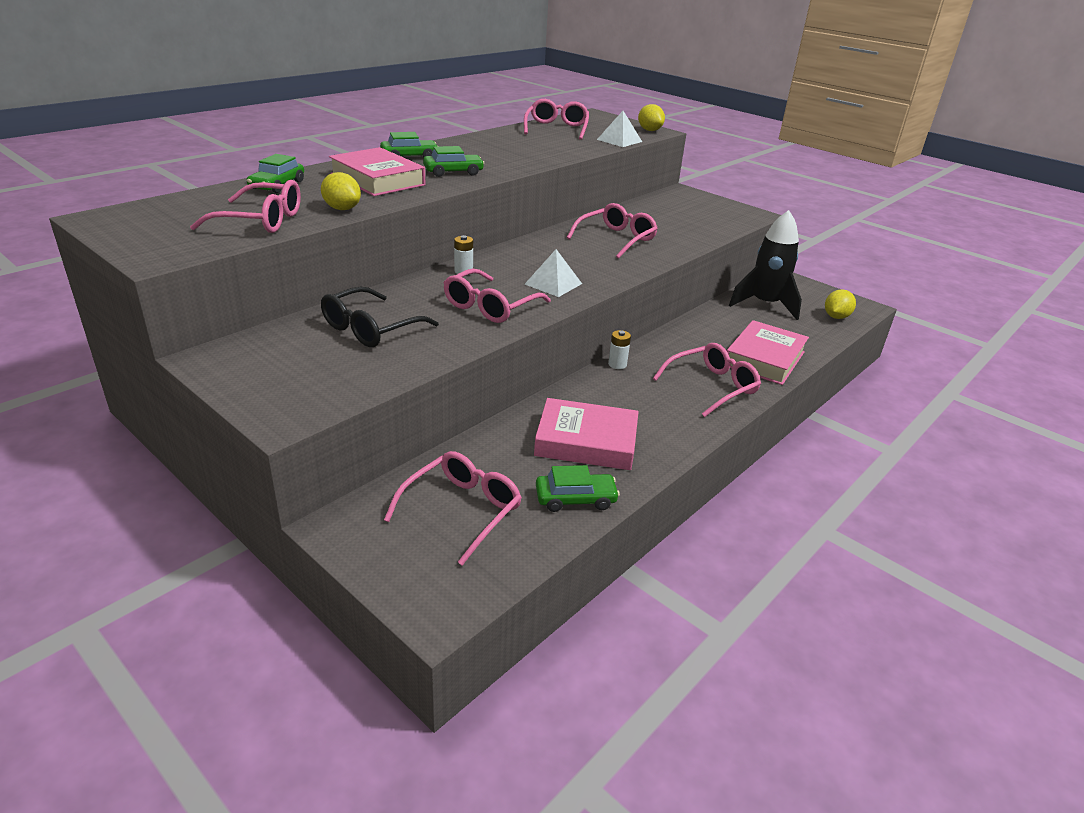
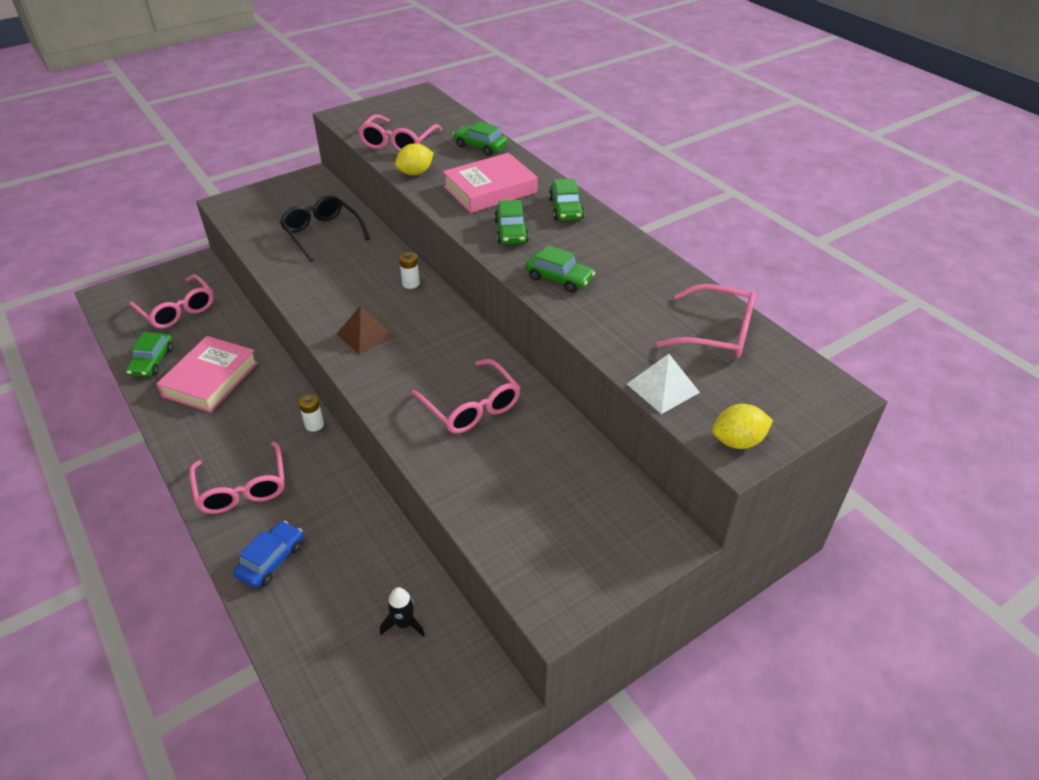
camera: 105 degrees right, 10 degrees up
pink glasses [443,268,551,323] -> none
white pyramid [525,249,582,297] -> brown pyramid [337,305,395,355]
pink book [727,320,809,385] -> blue car [233,521,303,588]
black rocket [729,210,802,320] -> black rocket [380,587,425,637], size x0.45
yellow lemon [825,289,856,319] -> none
none -> green car [525,245,595,293]

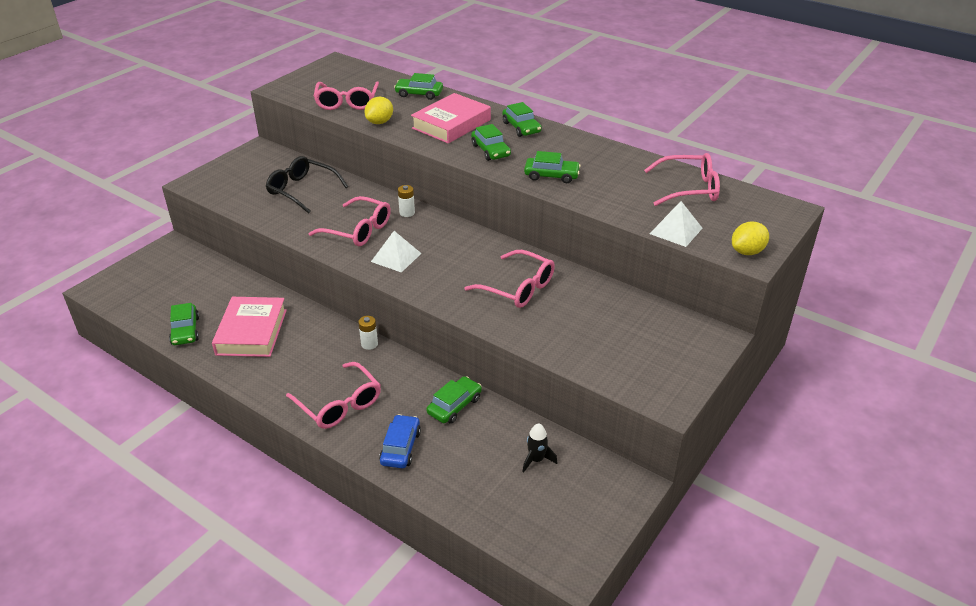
camera: 20 degrees left, 5 degrees down
pink glasses [129,274,214,329] -> pink glasses moved to [308,196,391,246]
brown pyramid [337,305,395,355] -> white pyramid [371,231,422,273]
none -> green car [426,376,482,424]

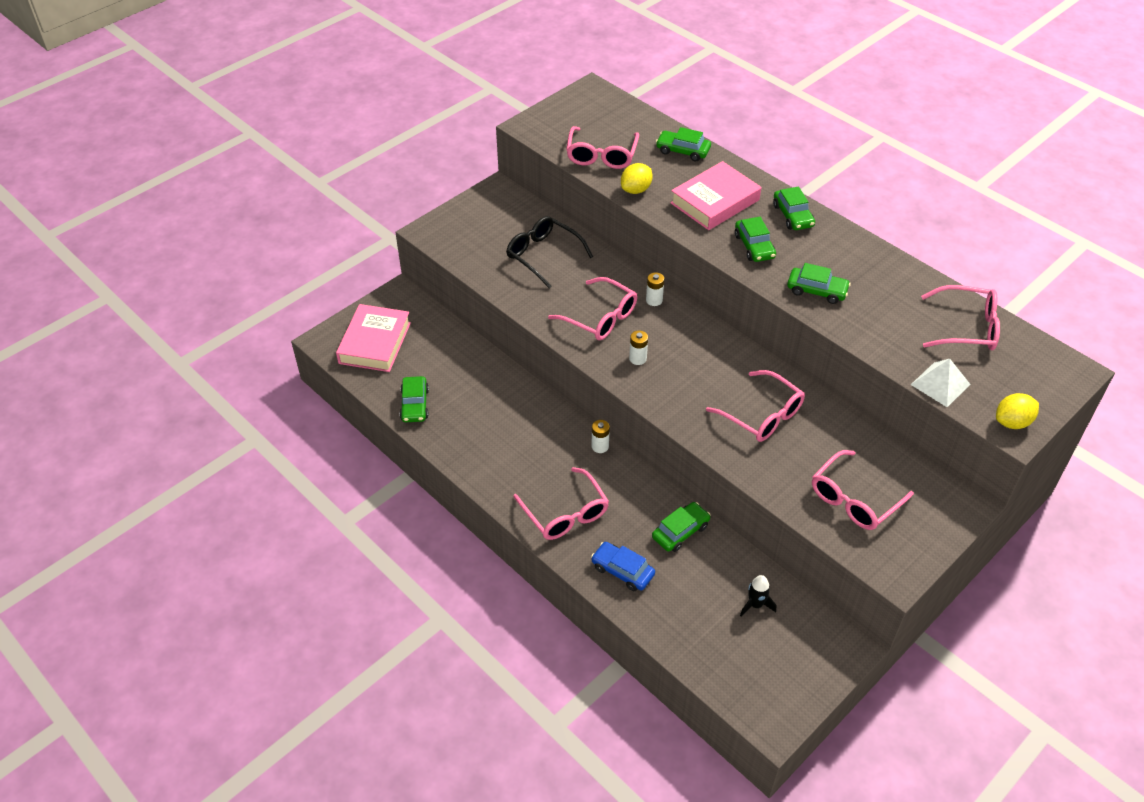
camera: 10 degrees right, 10 degrees up
pink book [212,297,287,357] -> pink book moved to [336,304,411,372]
white pyramid [371,231,422,273] -> white battery [629,330,648,365]
blue car [379,414,421,468] -> blue car turned 75 degrees counterclockwise [591,542,655,591]
none -> pink glasses [812,450,914,530]

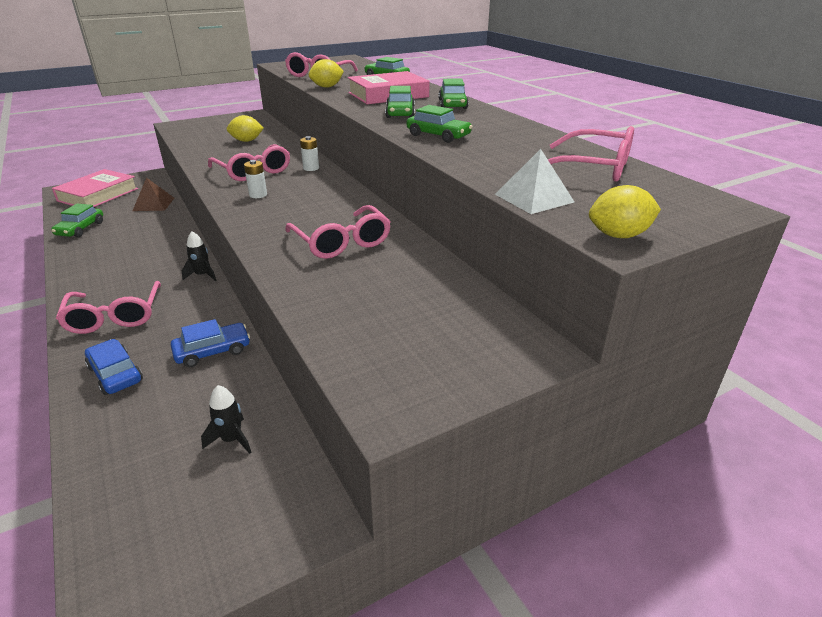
camera: 15 degrees right, 15 degrees down
black glasses [507,216,593,289] -> yellow lemon [227,115,264,142]
white battery [591,420,610,453] -> black rocket [182,231,217,281]
green car [652,502,710,552] -> blue car [171,319,250,367]
pink glasses [812,450,914,530] -> none
none -> brown pyramid [133,178,174,211]

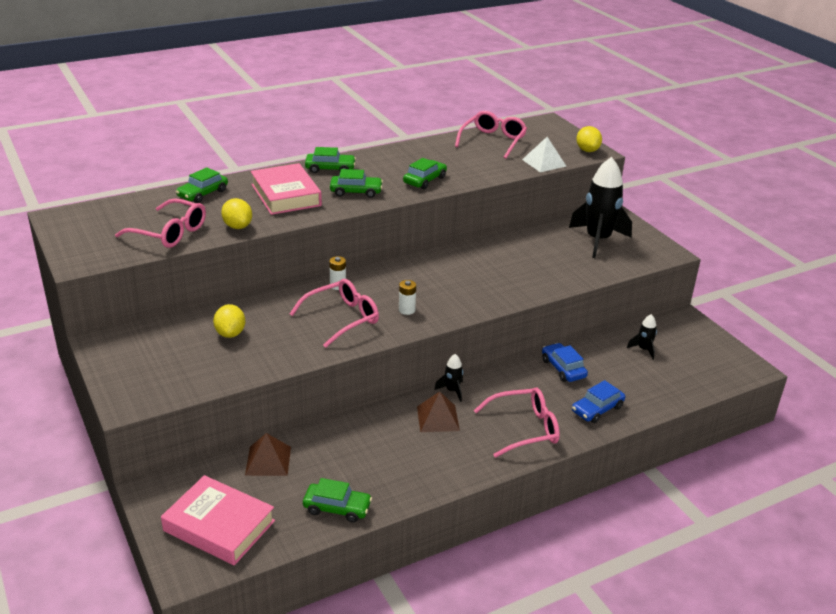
camera: 90 degrees left, 0 degrees up
pink glasses [285,205,391,259] -> none
none -> brown pyramid [417,392,460,432]
none -> black rocket [569,157,632,258]

